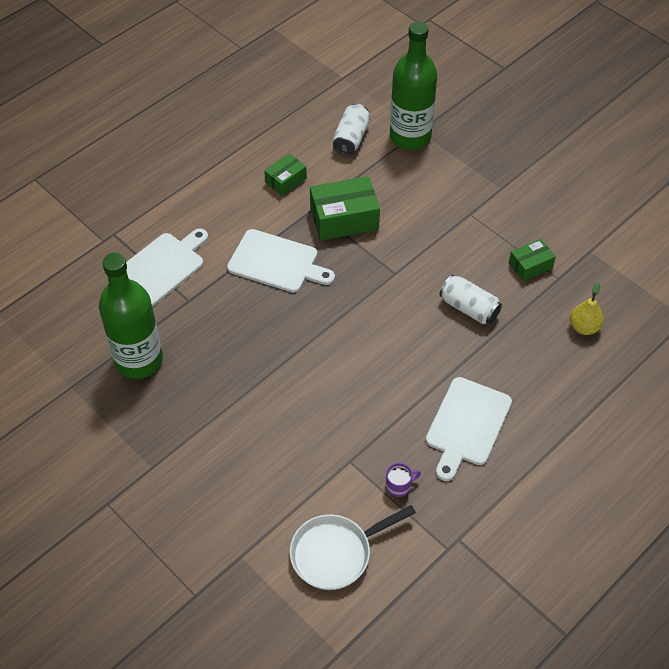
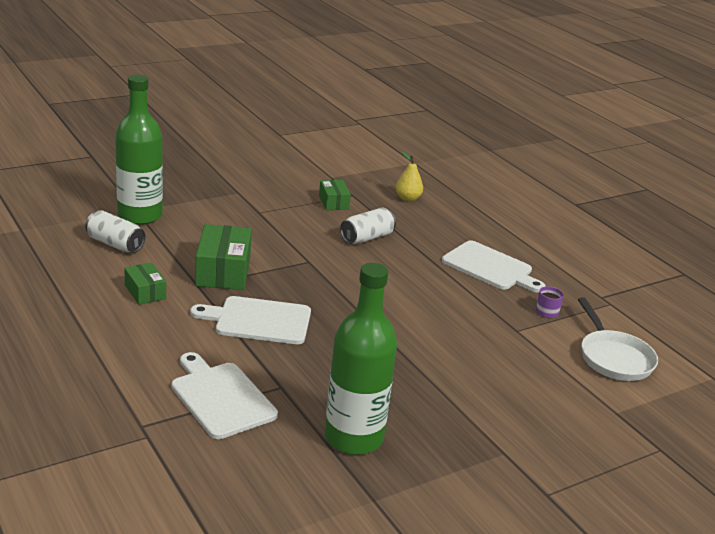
camera: 80 degrees left, 25 degrees down
white cutting board [227,229,335,293] -> white cutting board turned 120 degrees counterclockwise [190,296,311,344]

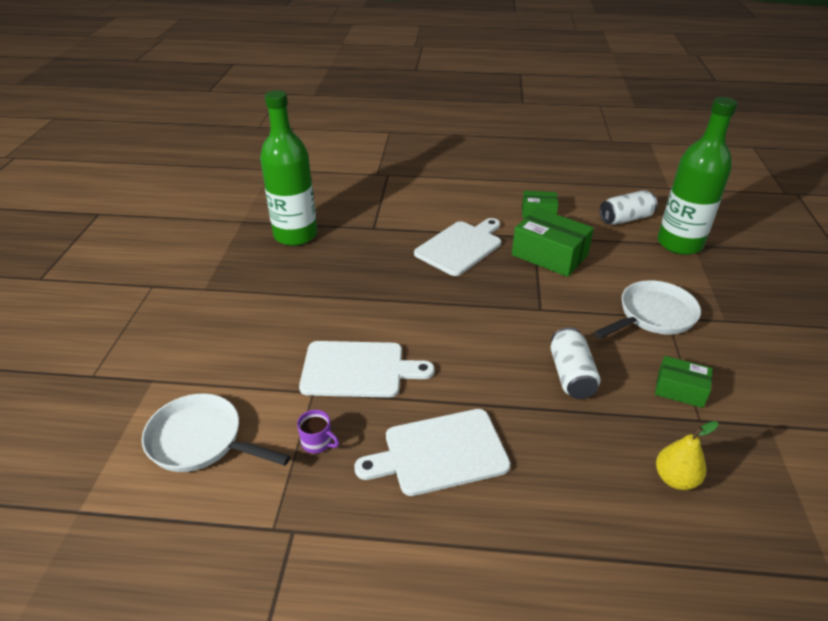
camera: 130 degrees right, 10 degrees up
white cutting board [171,352,278,439] -> white cutting board moved to [299,341,435,398]
none -> white pan [594,280,701,338]

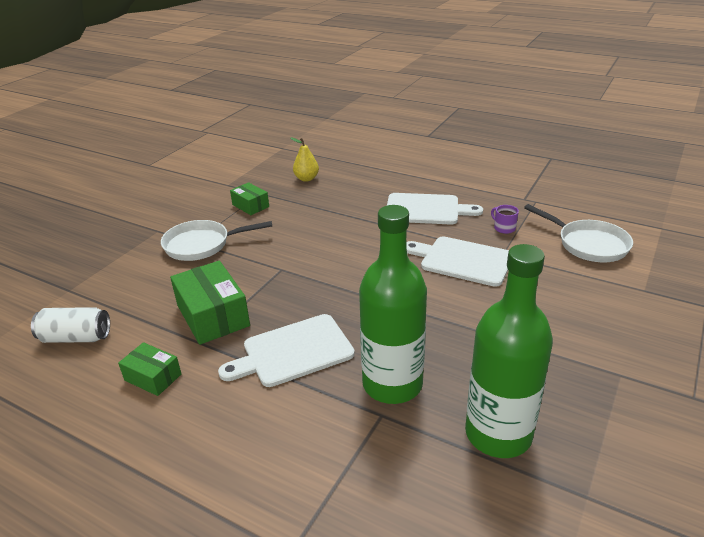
camera: 155 degrees left, 5 degrees down
white can [551,327,600,399] -> none
green bottle [658,97,738,255] -> green bottle moved to [359,205,427,404]

